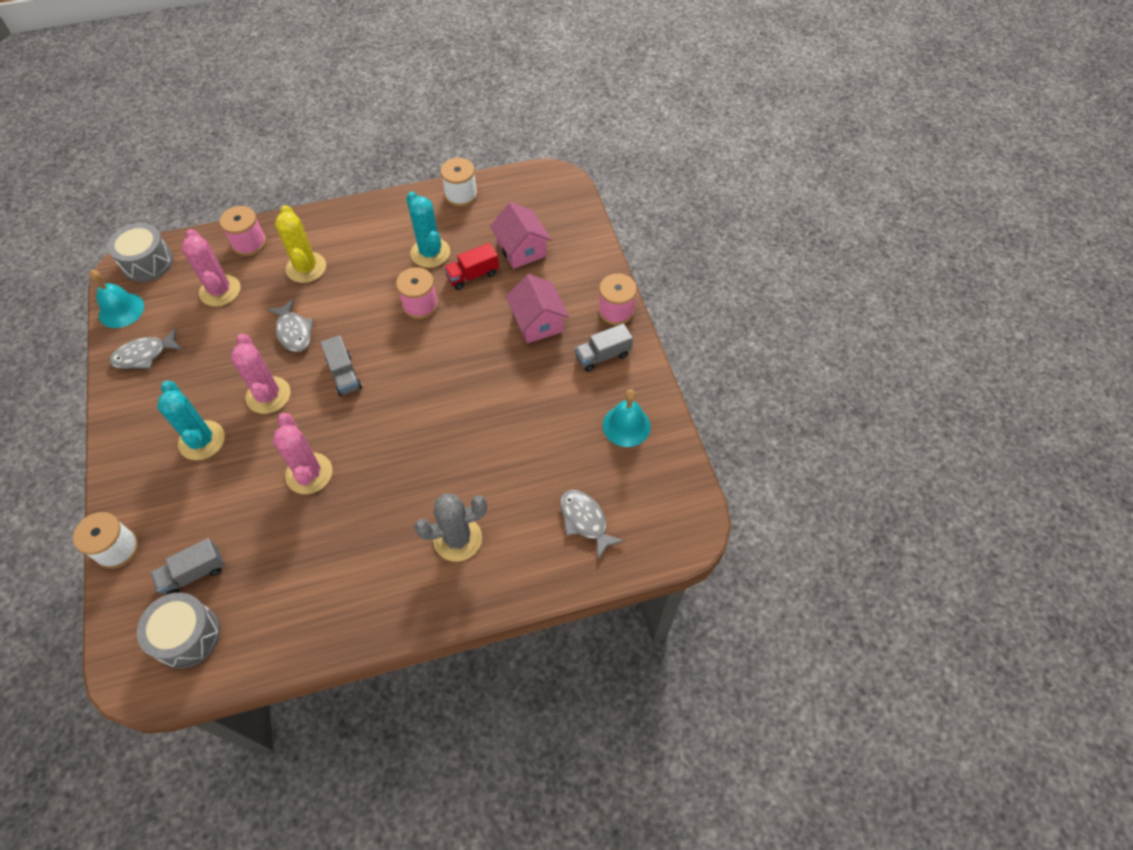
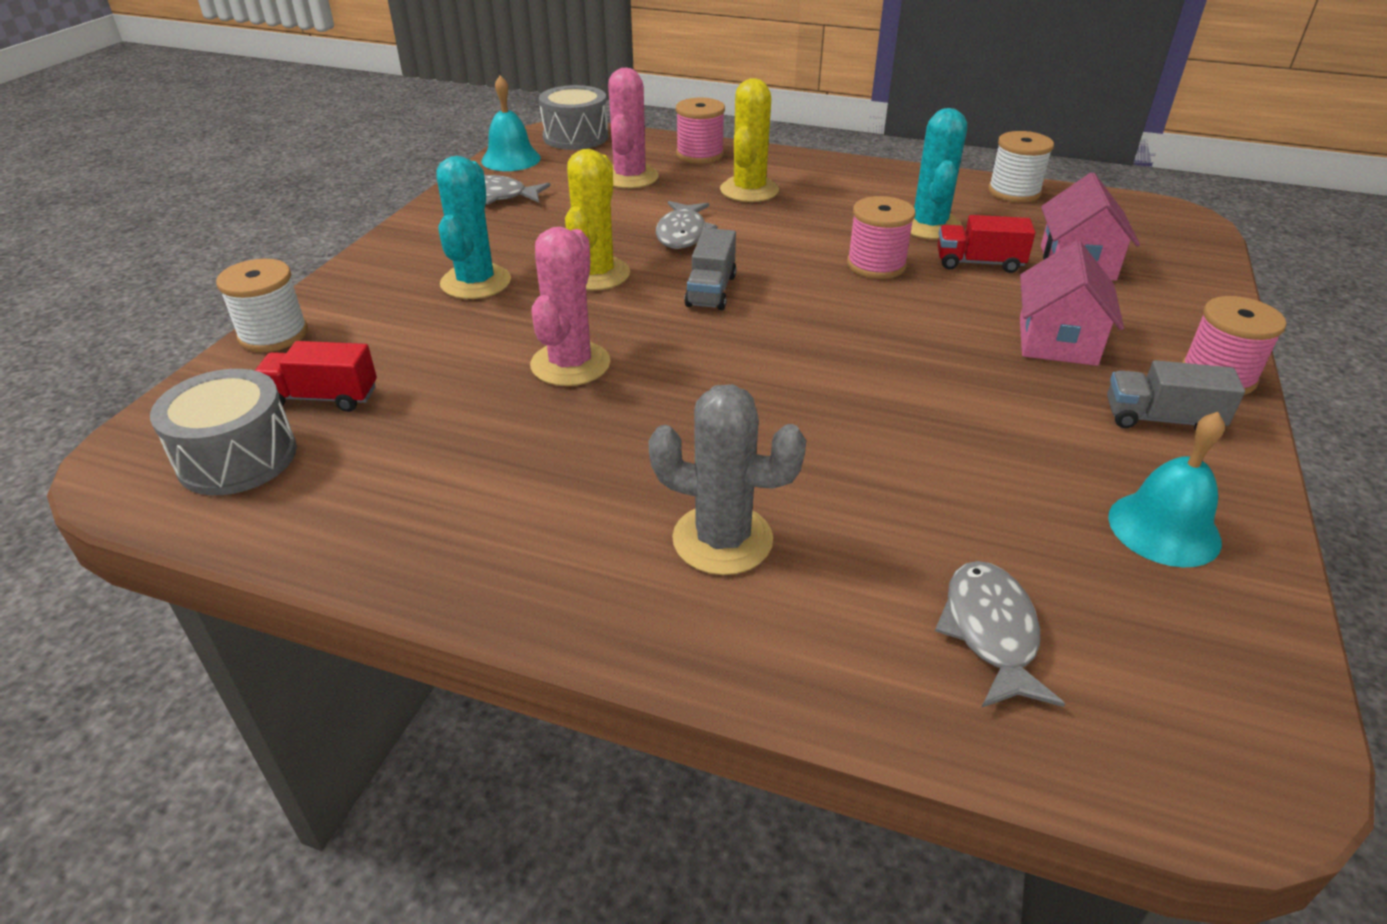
camera: 35 degrees right, 20 degrees down
grey truck [150,538,225,595] -> red truck [255,341,377,412]
pink cactus [231,334,291,414] -> yellow cactus [565,149,630,291]

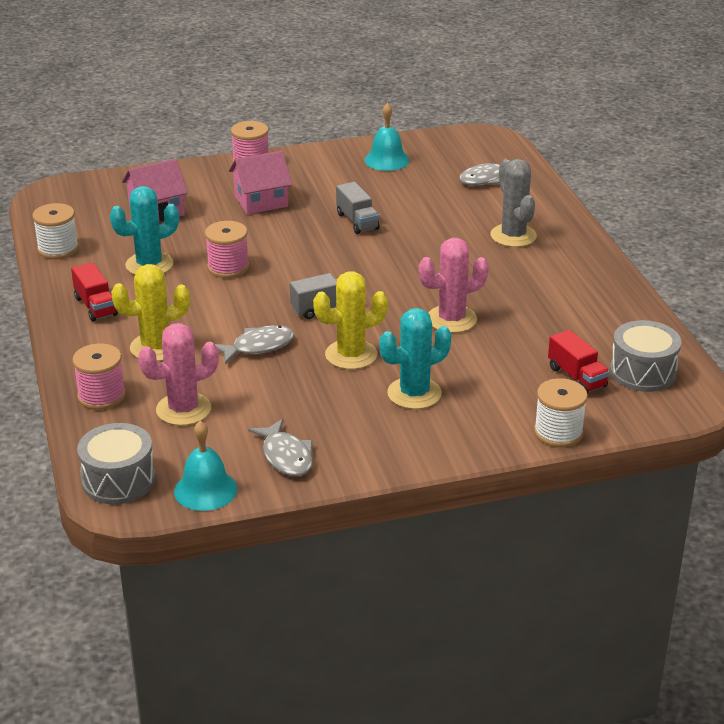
camera: 125 degrees left, 5 degrees down
red truck [937,215,1035,273] -> red truck moved to [71,262,118,322]
grey truck [1107,360,1245,431] -> grey truck moved to [336,182,379,234]

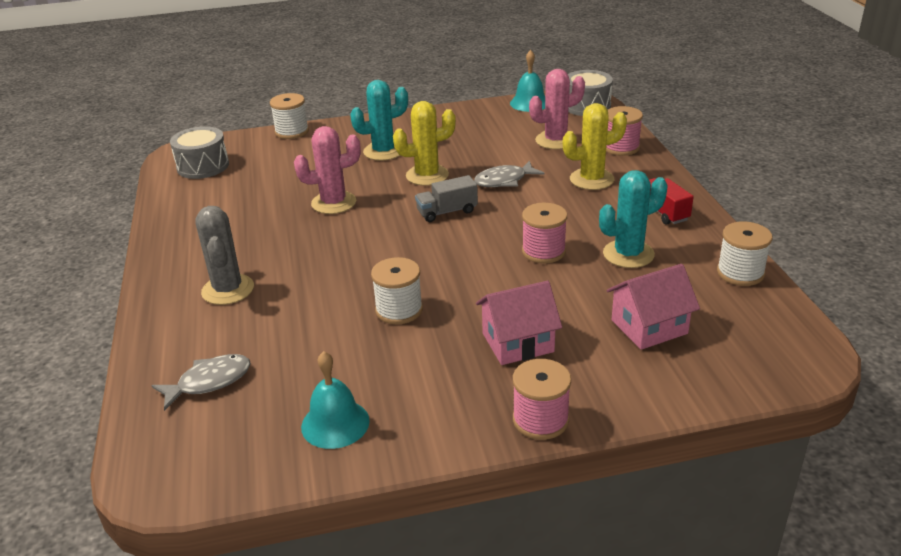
camera: 175 degrees left, 0 degrees up
grey fish [248,419,313,476] -> none
grey truck [336,182,379,234] -> white spool [371,257,423,324]
red truck [548,330,610,393] -> none

